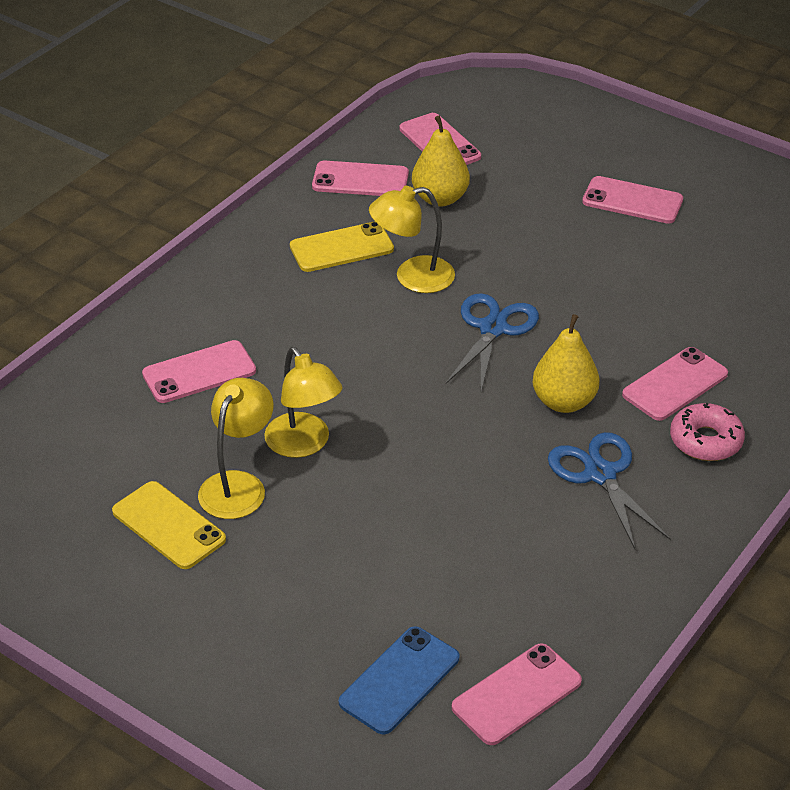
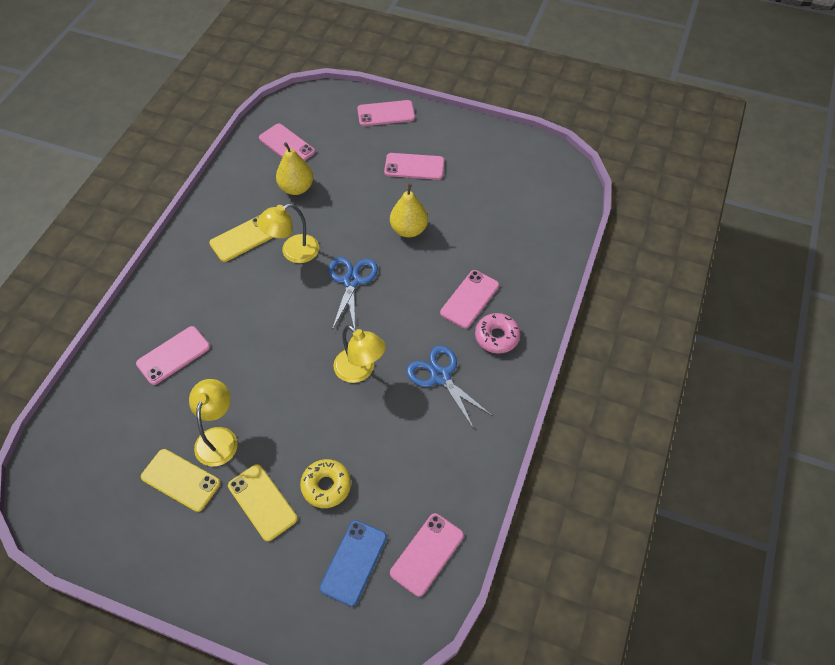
camera: 15 degrees left, 15 degrees up
yellow lamp [264,347,343,458] -> yellow lamp moved to [333,325,386,383]
pink phone [312,161,409,196] -> pink phone moved to [357,100,415,126]
yellow pear [532,314,600,413] -> yellow pear moved to [390,184,428,237]
none -> yellow phone [228,464,297,541]
none -> yellow donut [300,459,351,508]

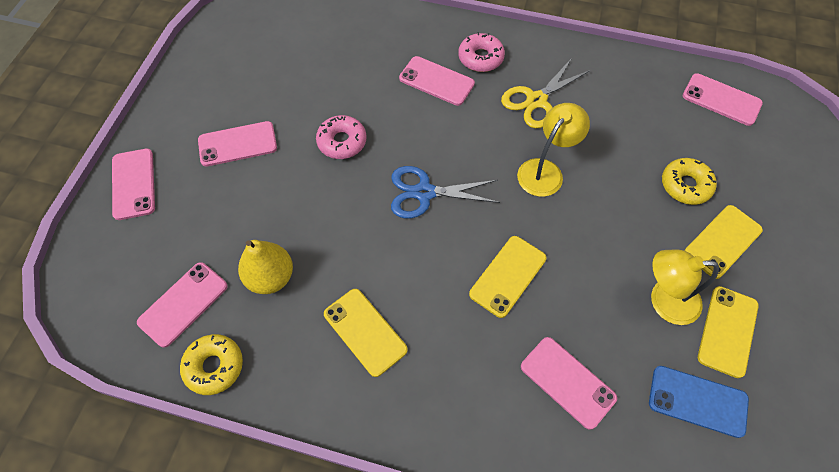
camera: 95 degrees left, 5 degrees up
yellow lamp [257,204,319,263] -> none
blue phone [319,520,387,606] -> blue phone moved to [649,366,749,438]
pink phone [384,153,444,180] -> pink phone turned 75 degrees clockwise [198,121,277,167]
yellow pear [390,184,428,237] -> pink donut [316,115,367,159]
blue scissors [407,345,493,429] -> yellow scissors [501,58,591,128]
none -> yellow donut [180,334,243,395]
none -> yellow phone [469,236,547,318]

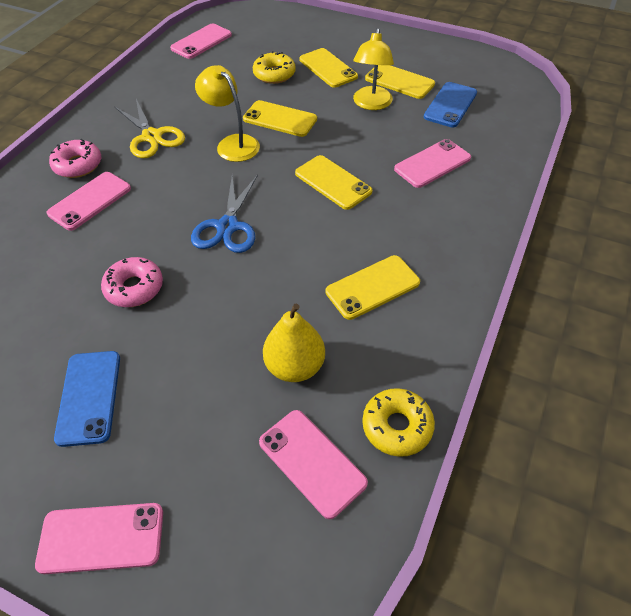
camera: 80 degrees left, 10 degrees down
pink phone [198,121,277,167] -> blue phone [54,351,120,447]
none -> yellow phone [243,100,317,137]

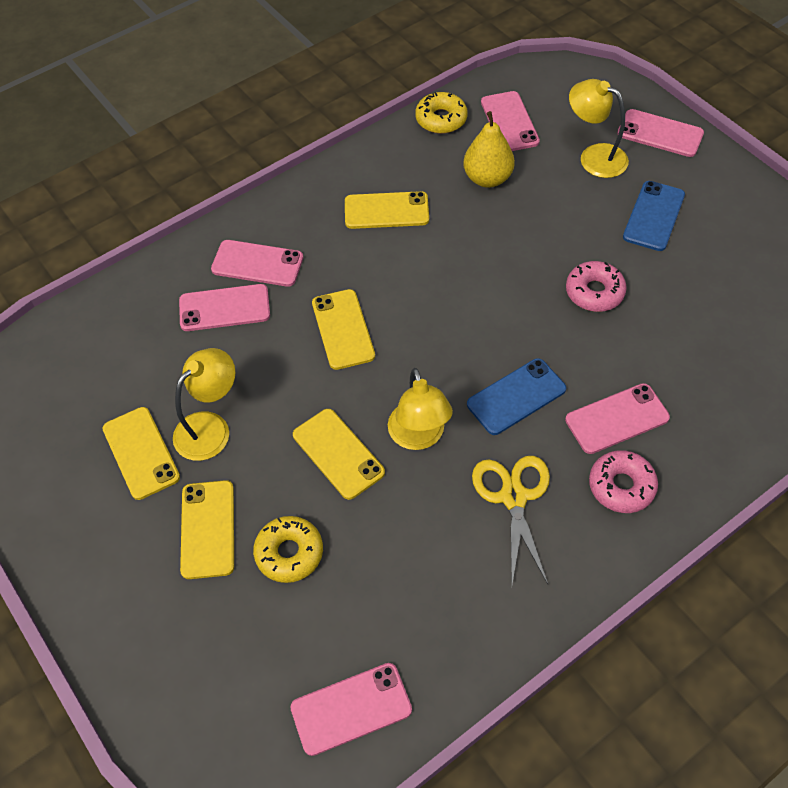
camera: 150 degrees left, 5 degrees up
blue scissors [191,174,258,253] -> none
blue phone [424,82,477,127] -> blue phone moved to [467,358,566,435]
none -> pink phone [211,240,303,287]
none -> yellow lamp [569,79,629,178]

